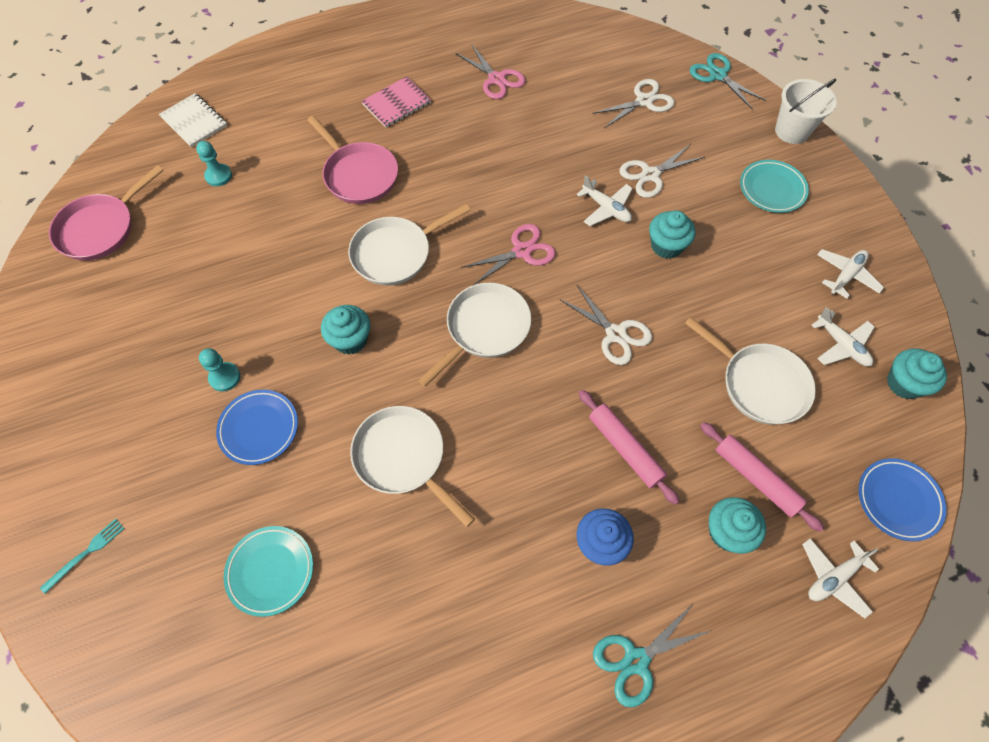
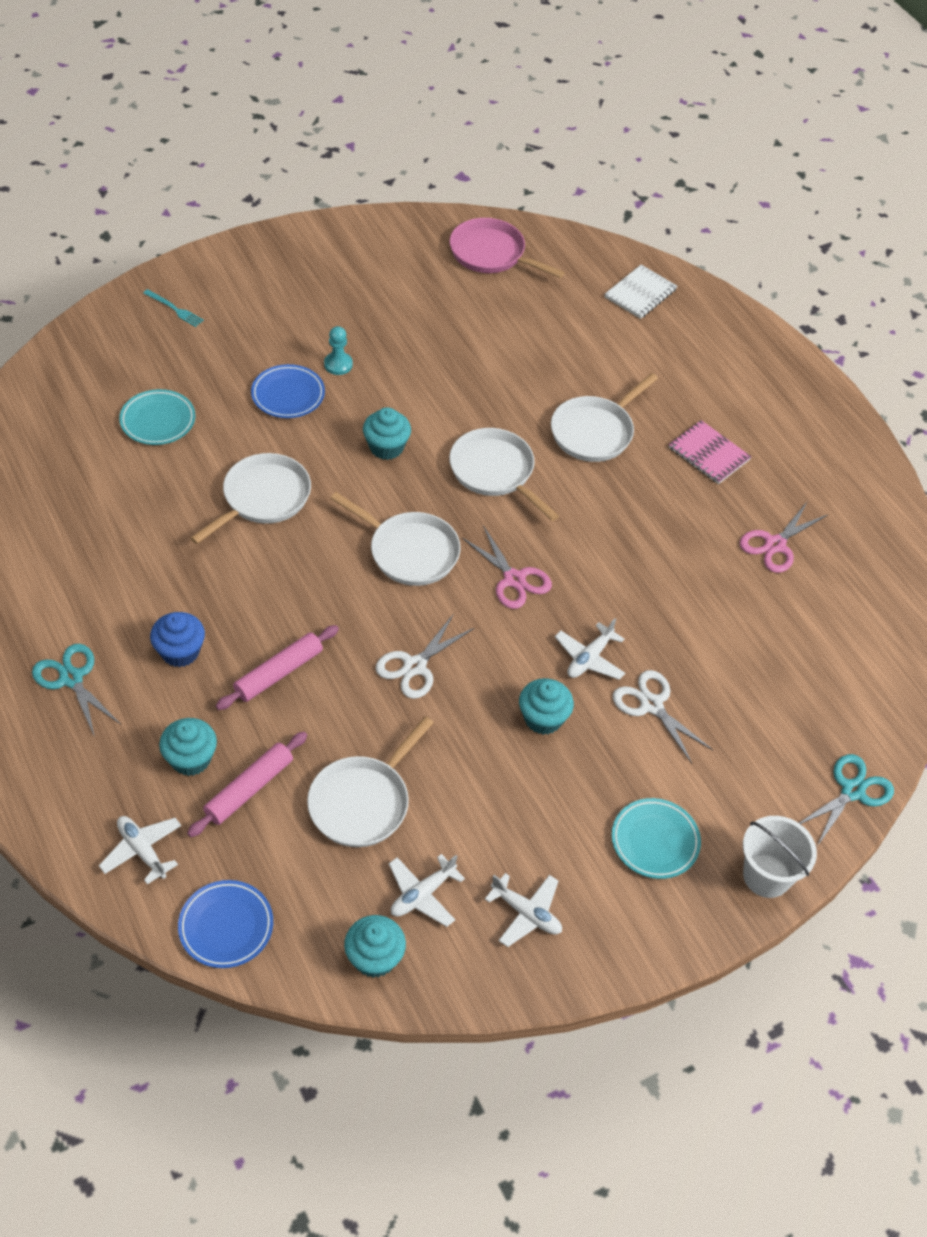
camera: 80 degrees right, 10 degrees down
turquoise pawn [196,141,232,186] -> none
pink pan [307,116,398,204] -> white pan [551,373,658,462]
white scissors [593,79,675,128] -> none

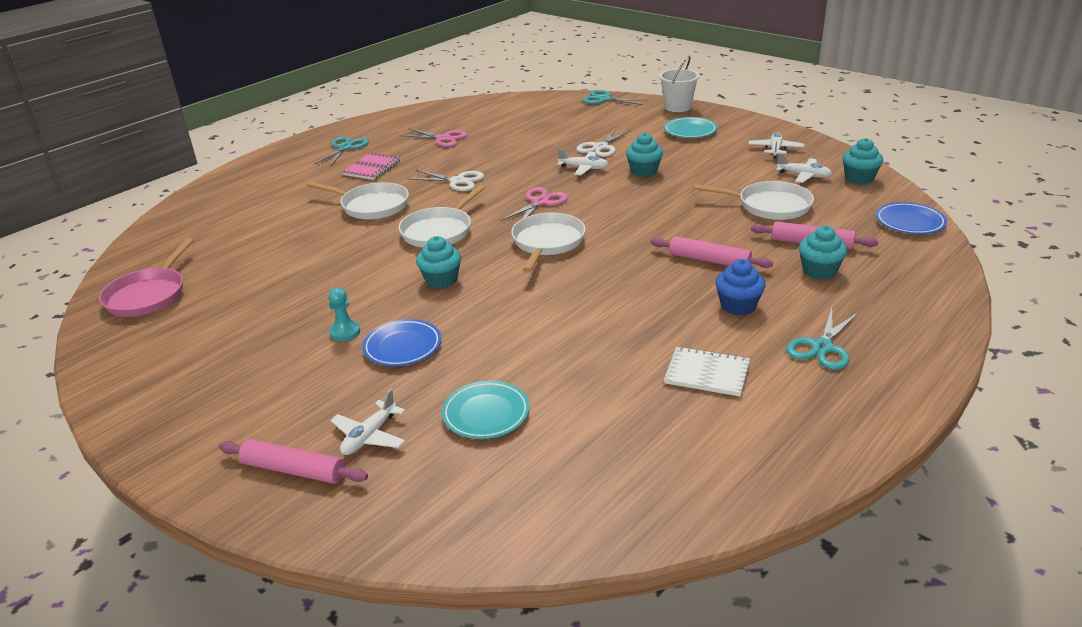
camera: 105 degrees left, 20 degrees down
white plane [99,816,181,884] -> white plane moved to [330,389,406,455]
turquoise fork [143,289,204,327] -> pink rolling pin [219,439,368,484]
white pan [190,453,311,544] -> none
white scissors [376,614,474,699] -> white scissors moved to [407,170,484,191]
white notebook [604,265,677,319] -> white notebook moved to [664,346,750,397]
none -> turquoise scissors [314,136,369,167]

